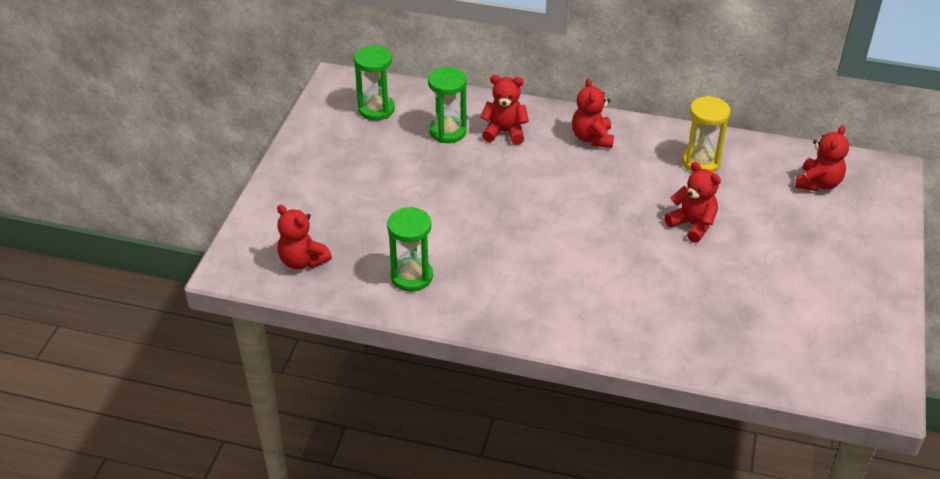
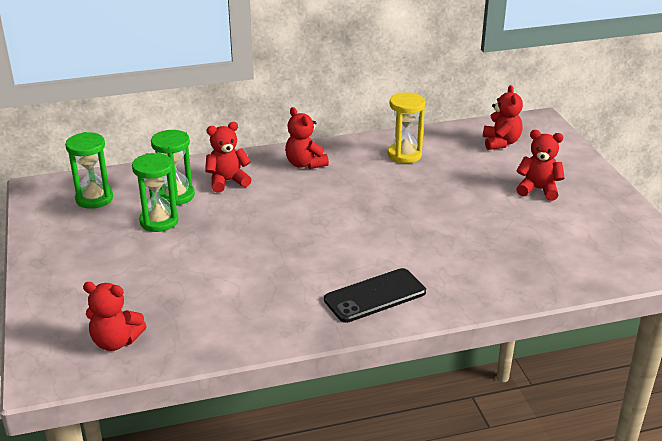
camera: 30 degrees left, 10 degrees down
green hourglass [387,207,433,292] -> green hourglass moved to [132,153,179,232]
red teddy bear [665,162,721,243] -> red teddy bear moved to [516,130,565,201]
none -> black phone [324,268,426,323]

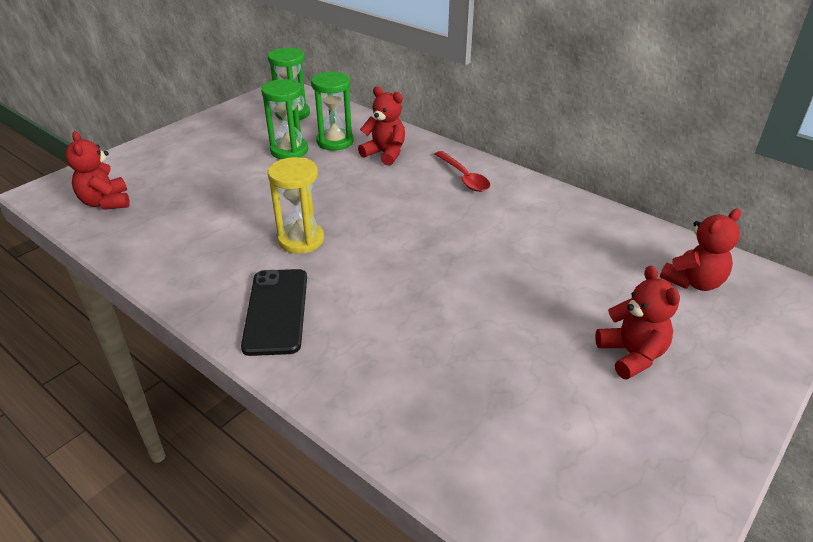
camera: 55 degrees right, 5 degrees up
red teddy bear [285,107,329,169] -> red spoon [435,151,490,192]
black phone [324,268,426,323] -> black phone turned 60 degrees clockwise [241,269,307,356]
yellow hourglass [388,92,425,163] -> yellow hourglass moved to [268,157,324,254]

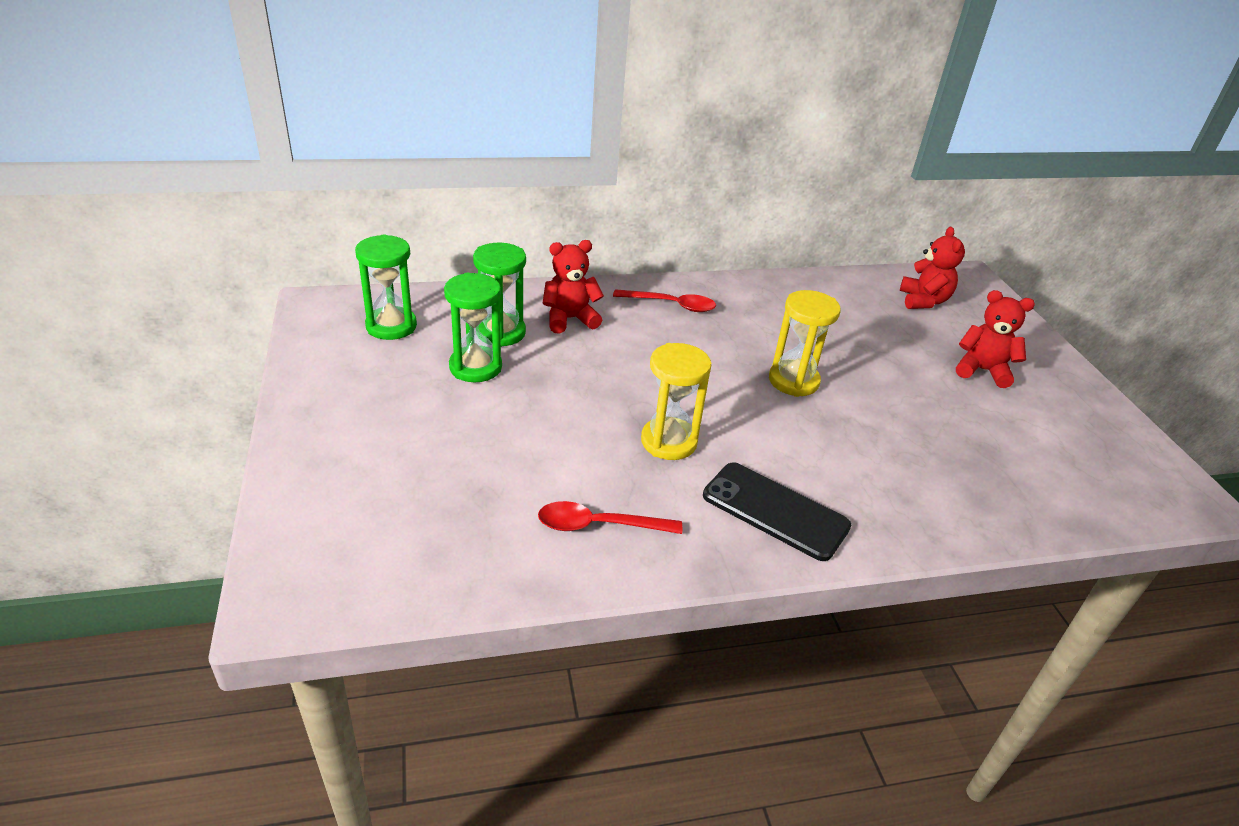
camera: 55 degrees left, 0 degrees up
red teddy bear [65,131,129,210] -> none
none -> red spoon [538,501,682,534]
none -> yellow hourglass [769,290,841,397]

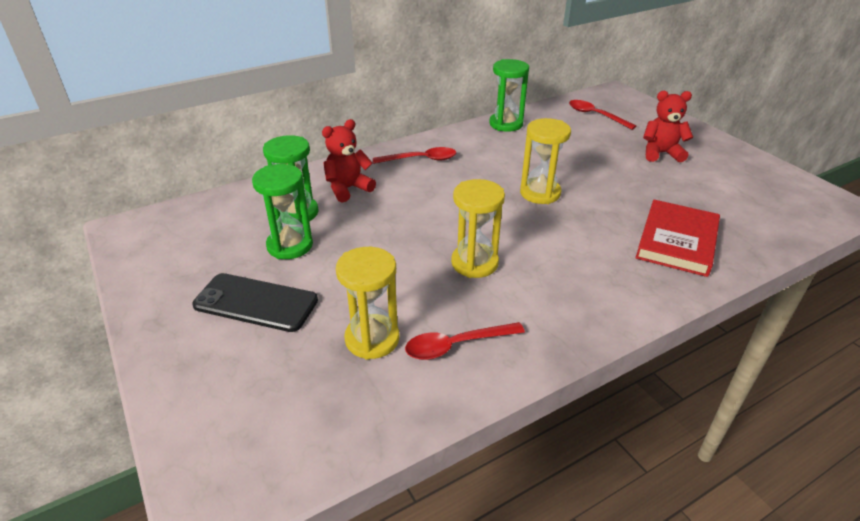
camera: 15 degrees left, 0 degrees up
green hourglass [355,234,417,340] -> green hourglass moved to [489,59,529,132]
black phone [703,462,851,561] -> black phone moved to [192,273,318,332]
red teddy bear [900,227,965,309] -> red spoon [569,100,636,130]
none -> yellow hourglass [336,247,399,360]
none -> red book [636,200,720,277]

